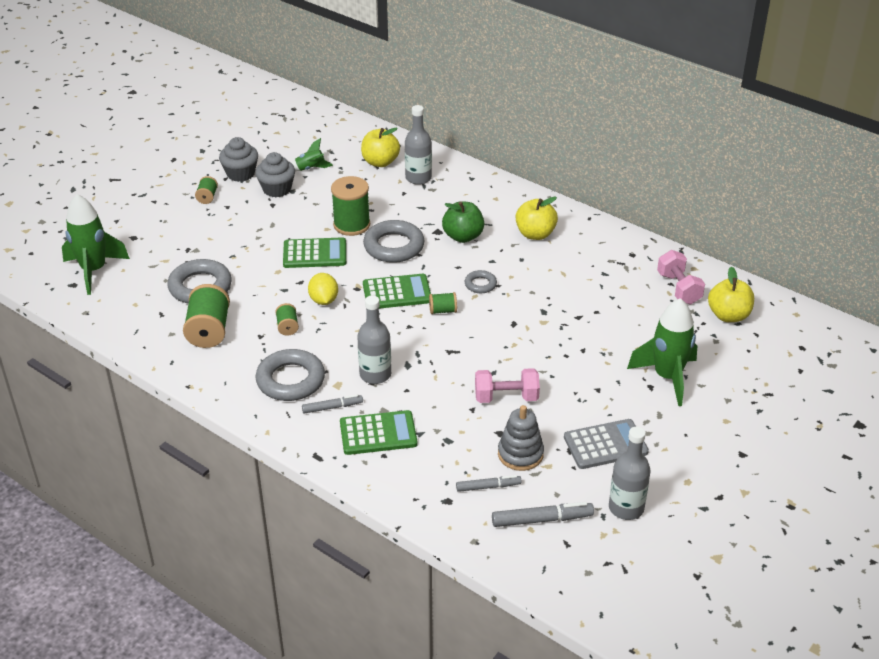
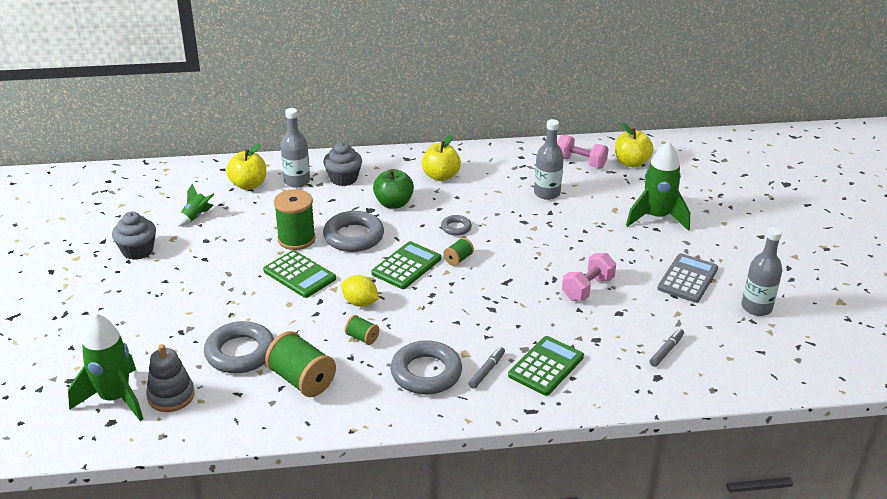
camera: 45 degrees left, 5 degrees down
green spool [195,176,218,204] -> none
grey cupcake [255,152,295,197] -> grey cupcake moved to [323,142,362,186]
green calculator [283,237,346,268] -> green calculator turned 90 degrees clockwise [263,250,336,298]
grey bottle [357,295,391,384] -> grey bottle moved to [534,119,564,200]
grey marker [492,502,594,527] -> none
grey stacking toy [498,405,544,471] -> grey stacking toy moved to [146,344,195,412]

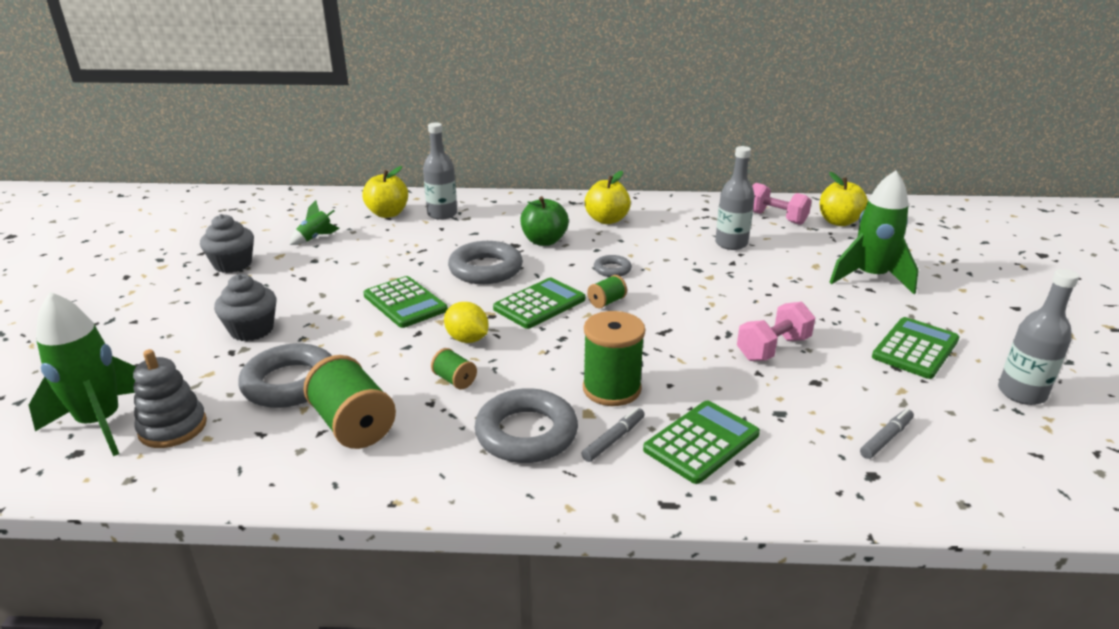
camera: 10 degrees right, 5 degrees down
green spool [274,189,316,250] -> green spool moved to [583,311,645,406]
grey cupcake [323,142,362,186] -> grey cupcake moved to [214,274,276,341]
grey calculator [657,253,718,303] -> green calculator [872,317,959,379]

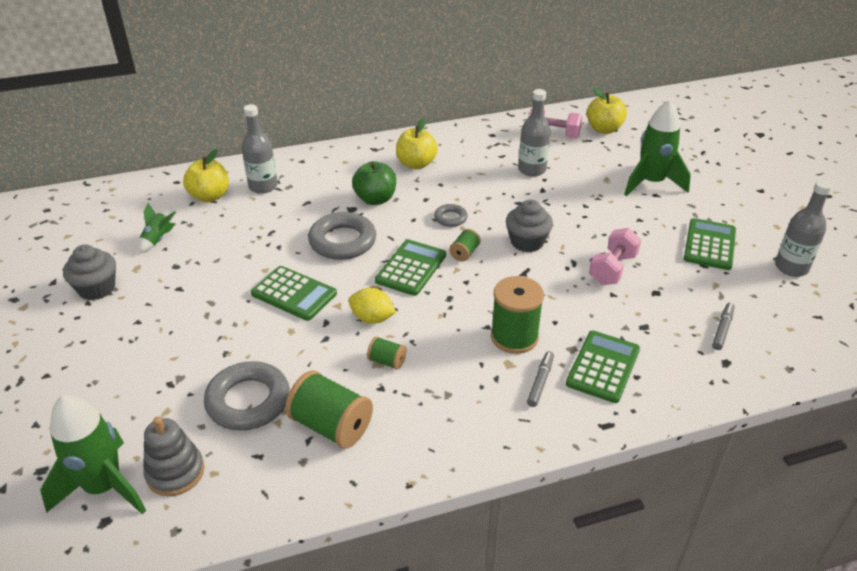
camera: 20 degrees left, 10 degrees up
grey cupcake [214,274,276,341] -> grey cupcake moved to [506,199,553,252]
grey ring [474,388,578,463] -> none

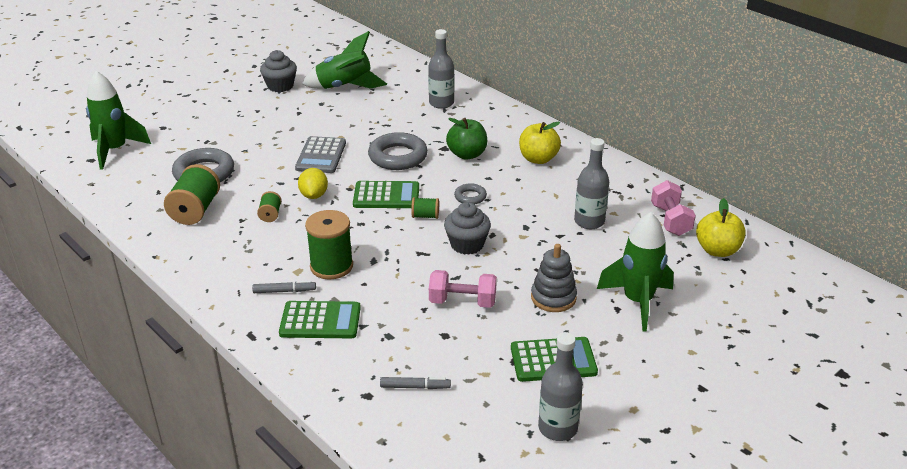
camera: 65 degrees right, 5 degrees down
green rocket [138,203,176,254] -> green rocket [302,31,387,89], size x2.01
grey stacking toy [143,417,205,496] -> grey stacking toy moved to [531,244,577,312]
yellow apple [183,149,229,202] -> none
green calculator [251,266,337,321] -> grey calculator [295,136,346,173]

